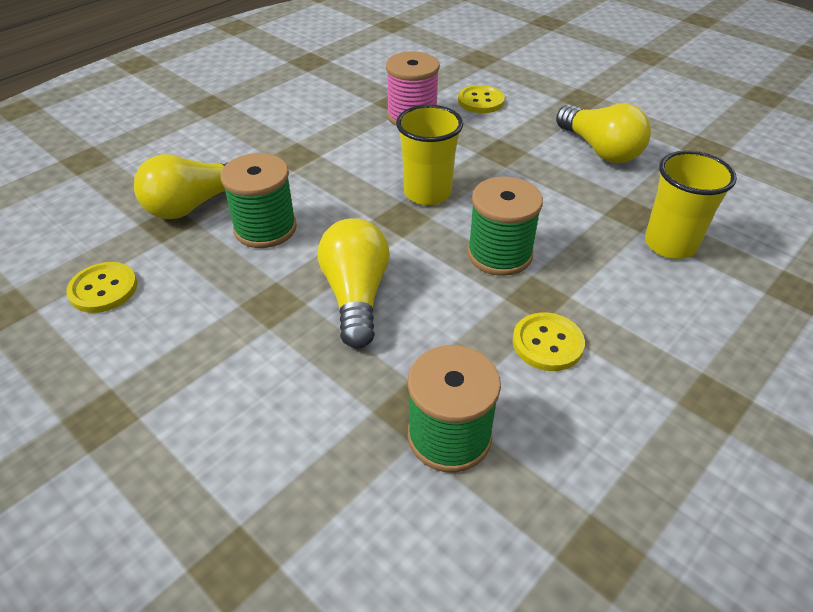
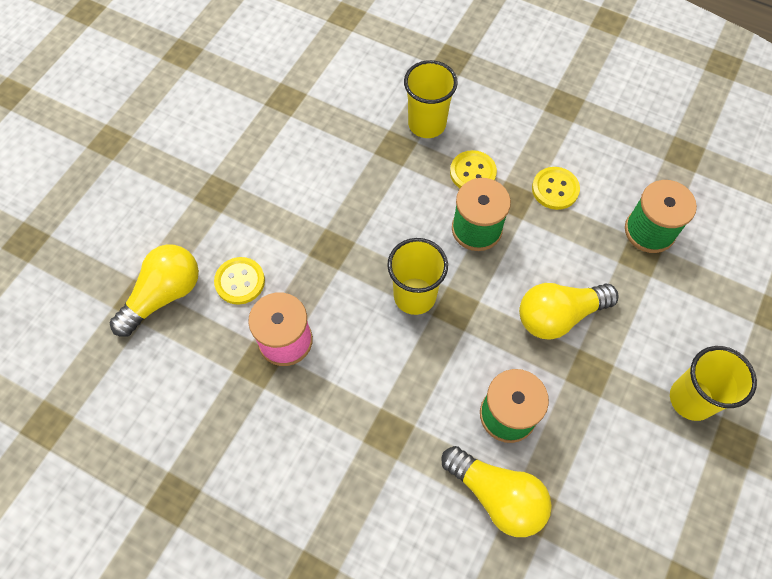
camera: 105 degrees left, 20 degrees up
yellow button [66,262,137,313] -> yellow button moved to [450,150,497,188]
yellow light bulb [556,103,651,163] -> yellow light bulb moved to [110,244,199,337]
none -> yellow cup [670,346,757,421]

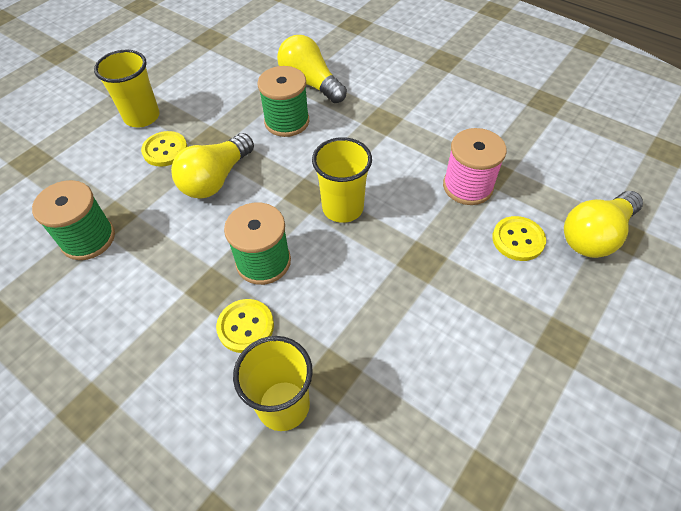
camera: 170 degrees left, 10 degrees down
yellow light bulb [519,283,618,340] -> yellow light bulb turned 135 degrees clockwise [171,133,254,199]
yellow button [532,167,580,210] -> yellow button moved to [141,131,188,167]

